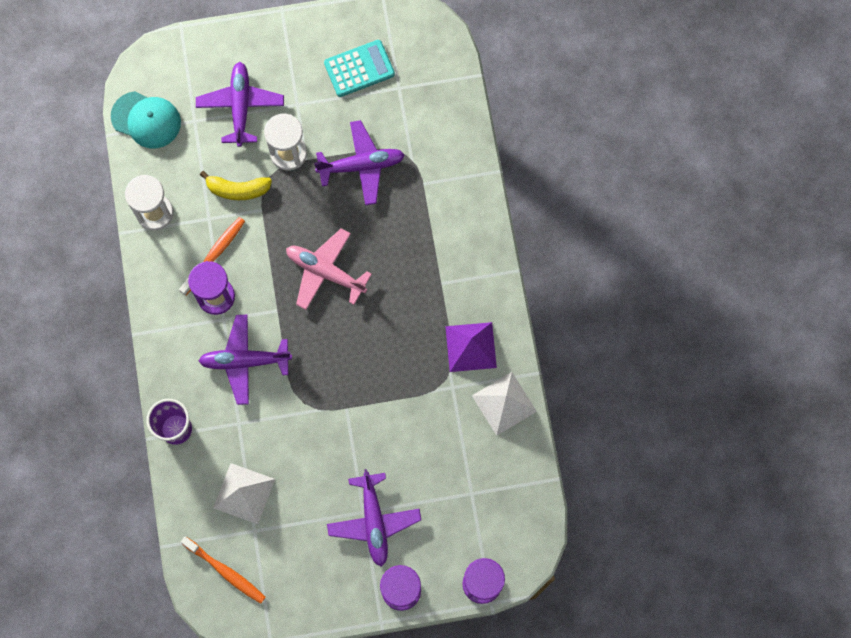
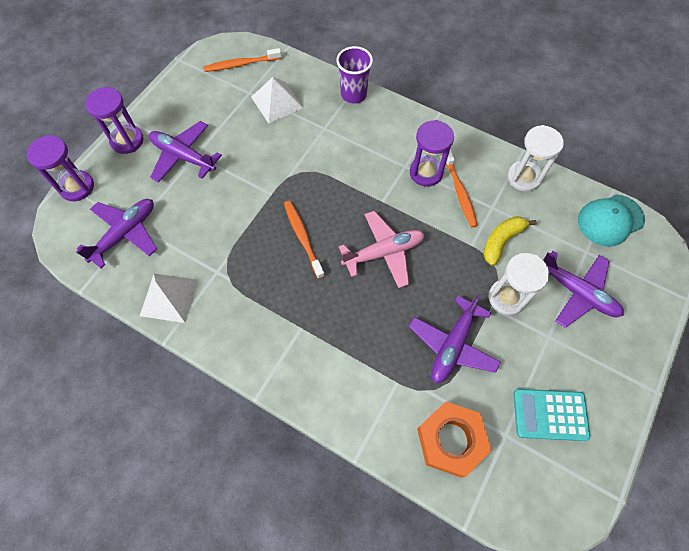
camera: 130 degrees right, 10 degrees down
purple plane [198,315,292,405] -> purple plane moved to [76,199,157,268]
turquoise calculator [324,40,395,97] -> turquoise calculator turned 75 degrees clockwise [513,389,590,441]
purple pyramid [445,322,497,372] -> none
none -> orange toothbrush [284,201,325,279]
none -> orange nut [417,401,492,478]

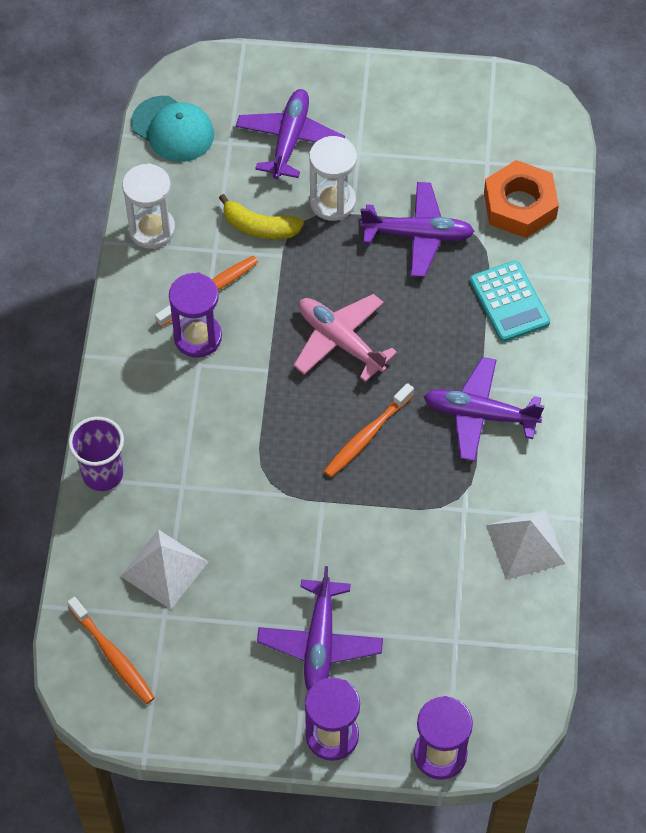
camera: 115 degrees left, 5 degrees down
purple plane [76,199,157,268] -> purple plane moved to [424,357,544,461]
turquoise calculator [513,389,590,441] -> turquoise calculator moved to [470,260,550,342]

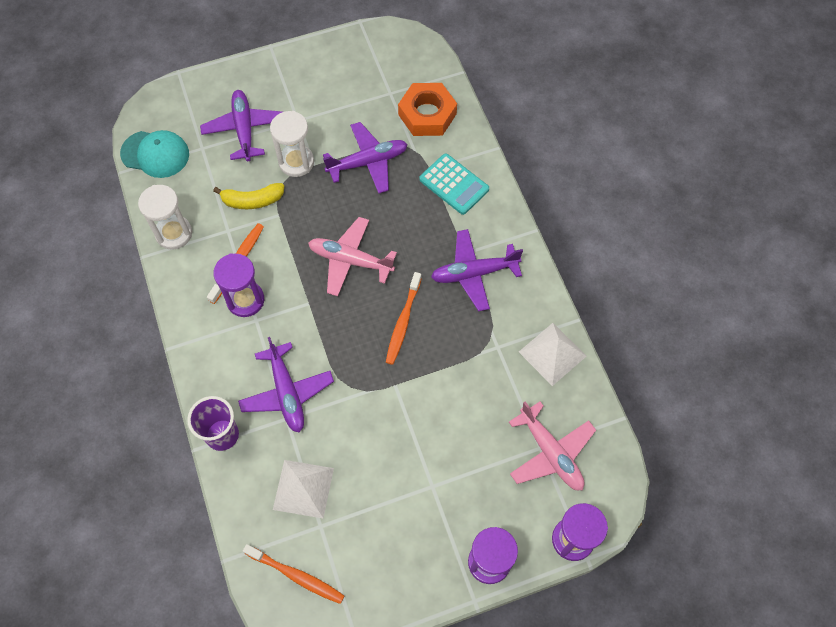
camera: 25 degrees left, 5 degrees up
purple plane [257,566,383,691] -> purple plane moved to [238,337,334,432]
none -> pink plane [509,401,596,490]

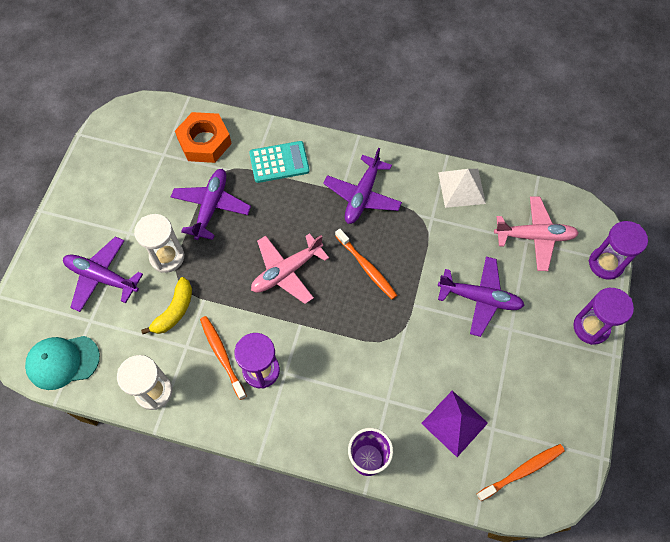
camera: 55 degrees left, 0 degrees up
turquoise cap [120,130,189,178] -> turquoise cap turned 150 degrees counterclockwise [25,336,100,390]
purple plane [238,337,334,432] -> purple plane moved to [438,257,525,337]
white pyramid [273,460,334,518] -> purple pyramid [421,390,488,457]

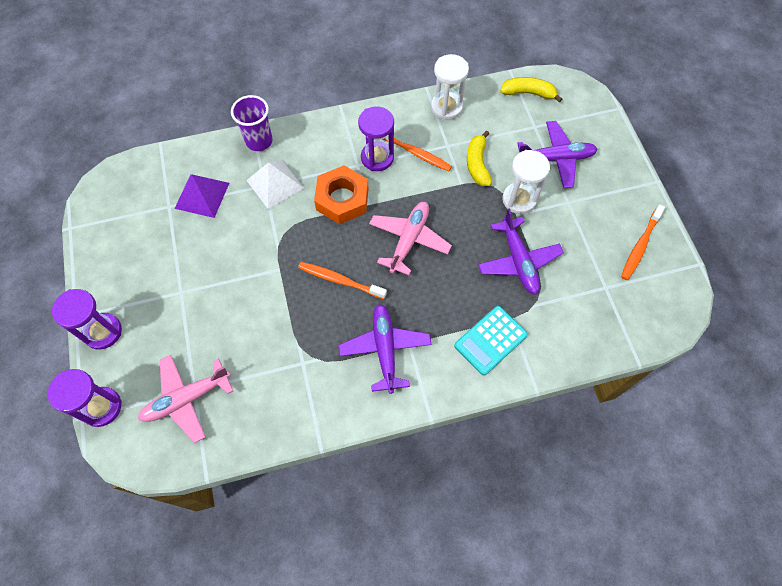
camera: 150 degrees right, 0 degrees up
turquoise cap [25,336,100,390] -> yellow banana [500,77,562,103]
orange nut [175,112,232,163] -> orange nut moved to [314,165,369,224]
white pyramid [438,169,486,208] -> white pyramid moved to [246,160,304,209]
purple plane [438,257,525,337] -> none
orange toothbrush [477,444,565,501] -> orange toothbrush moved to [621,204,665,280]

